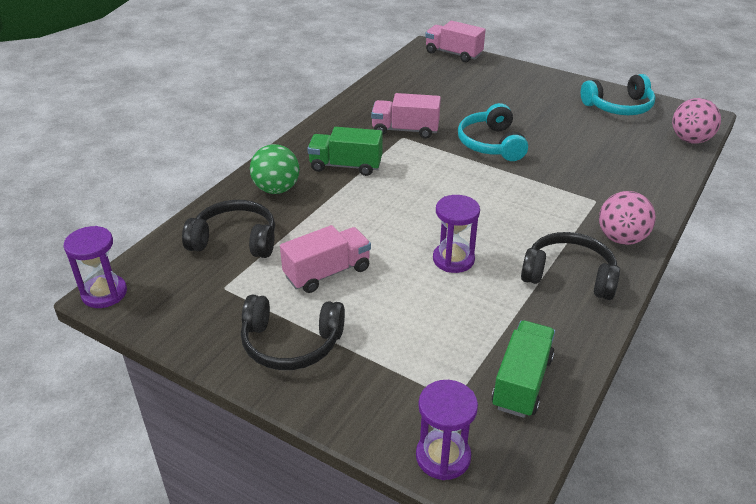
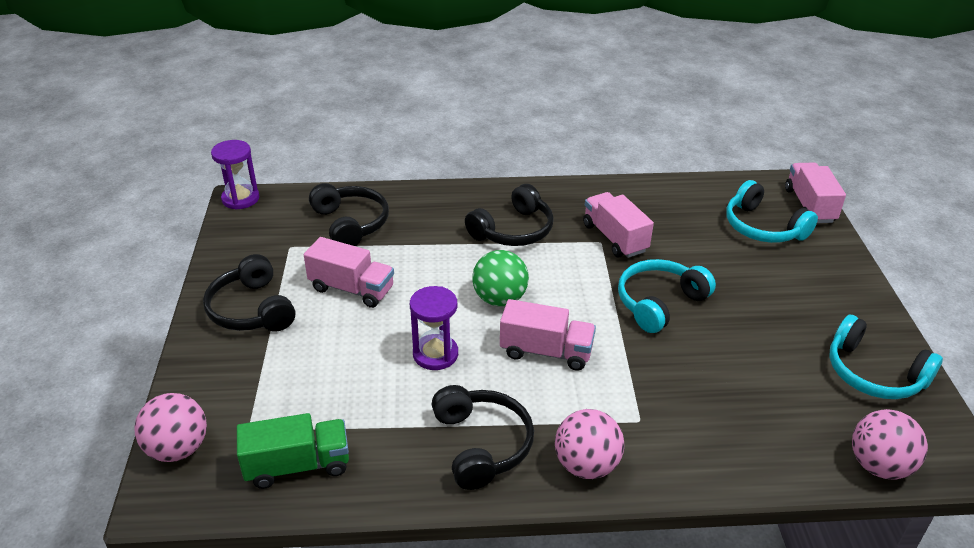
camera: 55 degrees right, 0 degrees up
green ball [250,144,300,194] -> green ball moved to [472,250,529,306]
green truck [307,127,383,176] -> black headphones [465,184,554,246]
purple hourglass [416,380,478,480] -> pink ball [134,393,207,462]
none -> pink truck [500,299,596,371]
none -> turquoise headphones [726,180,818,243]

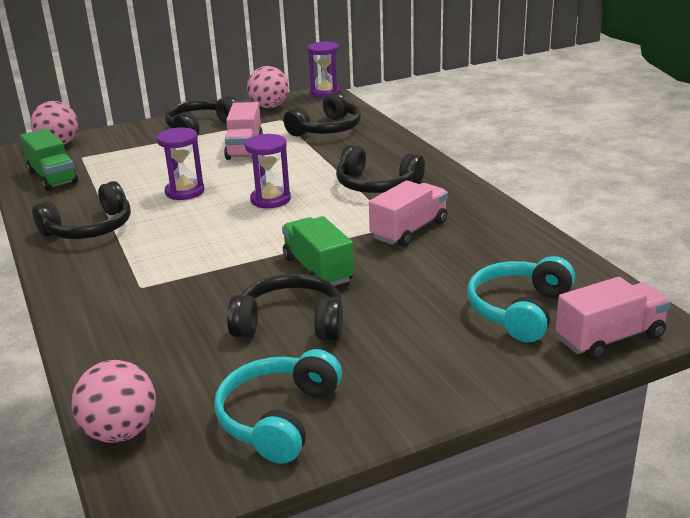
camera: 70 degrees right, 10 degrees down
green ball [472,250,529,306] -> purple hourglass [245,134,291,208]
pink truck [500,299,596,371] -> none
pink ball [555,409,624,479] -> pink ball moved to [247,66,289,108]
turquoise headphones [618,259,716,333] -> green truck [282,216,354,286]
none -> black headphones [227,274,343,341]

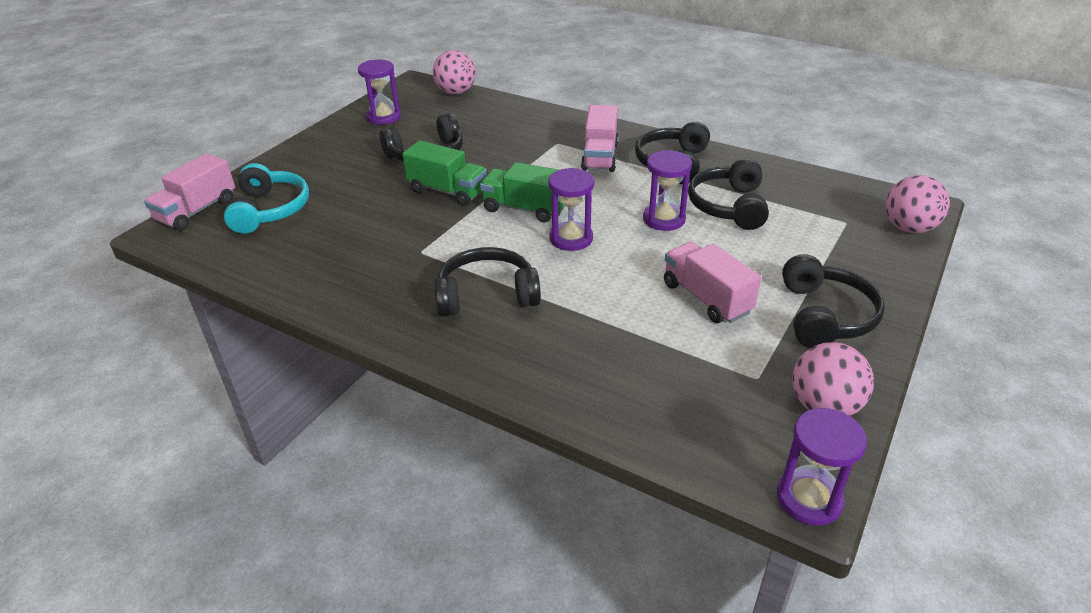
camera: 145 degrees right, 10 degrees up
green truck [20,129,78,191] -> green truck moved to [480,162,565,222]
turquoise headphones [214,349,342,464] -> purple hourglass [358,60,401,125]
black headphones [284,92,361,137] -> black headphones moved to [688,158,769,230]
pink truck [369,180,448,247] -> pink truck moved to [581,105,619,172]

